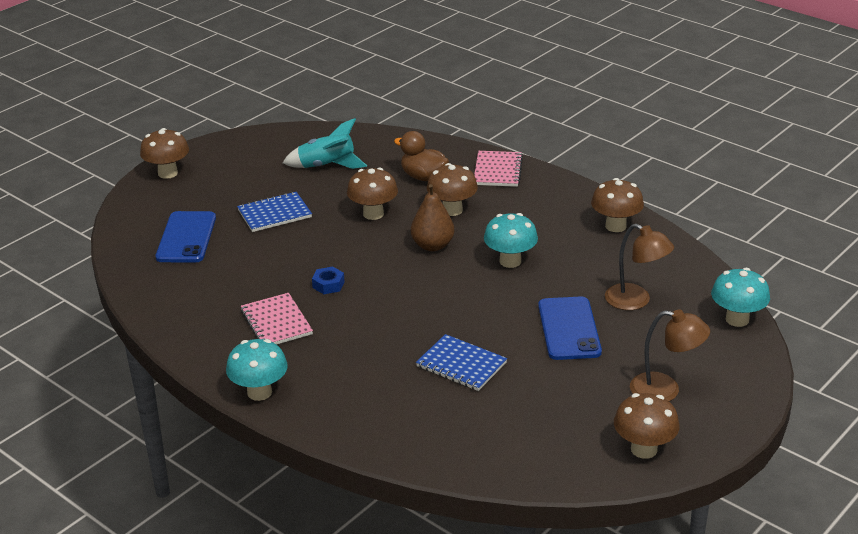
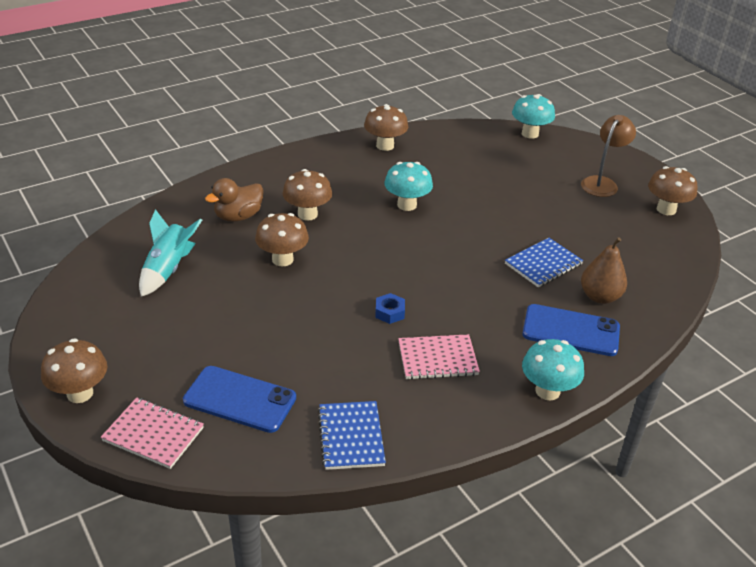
camera: 75 degrees left, 5 degrees up
blue notebook [237,192,312,232] -> blue notebook moved to [318,401,386,470]
brown pear [411,184,454,251] -> brown pear moved to [581,237,627,304]
pink notebook [474,151,523,187] -> pink notebook moved to [101,397,204,469]
blue phone [538,296,602,360] -> blue phone moved to [522,304,620,356]
brown lamp [605,224,674,310] -> none

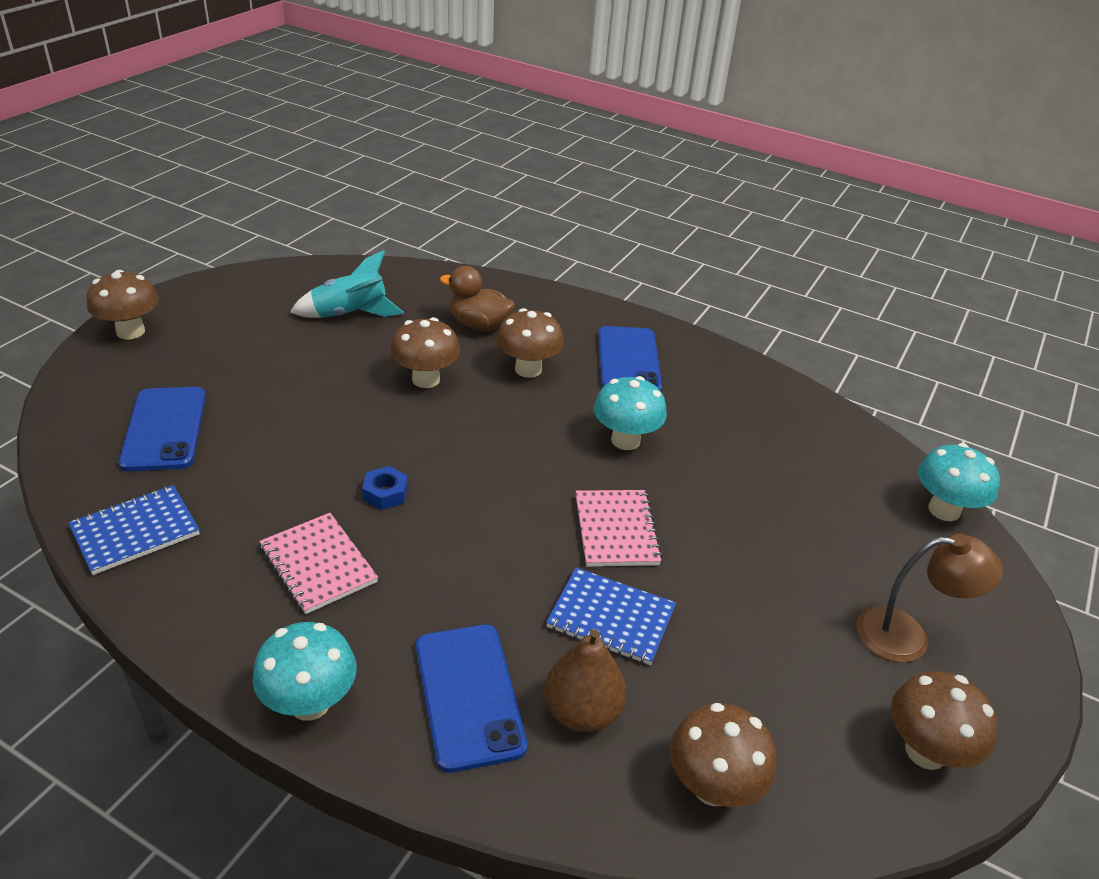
camera: 60 degrees right, 0 degrees up
pink notebook [101,397,204,469] -> pink notebook moved to [576,490,663,567]
brown mushroom [364,104,408,151] -> brown mushroom moved to [670,703,776,807]
none -> blue phone [598,326,662,391]

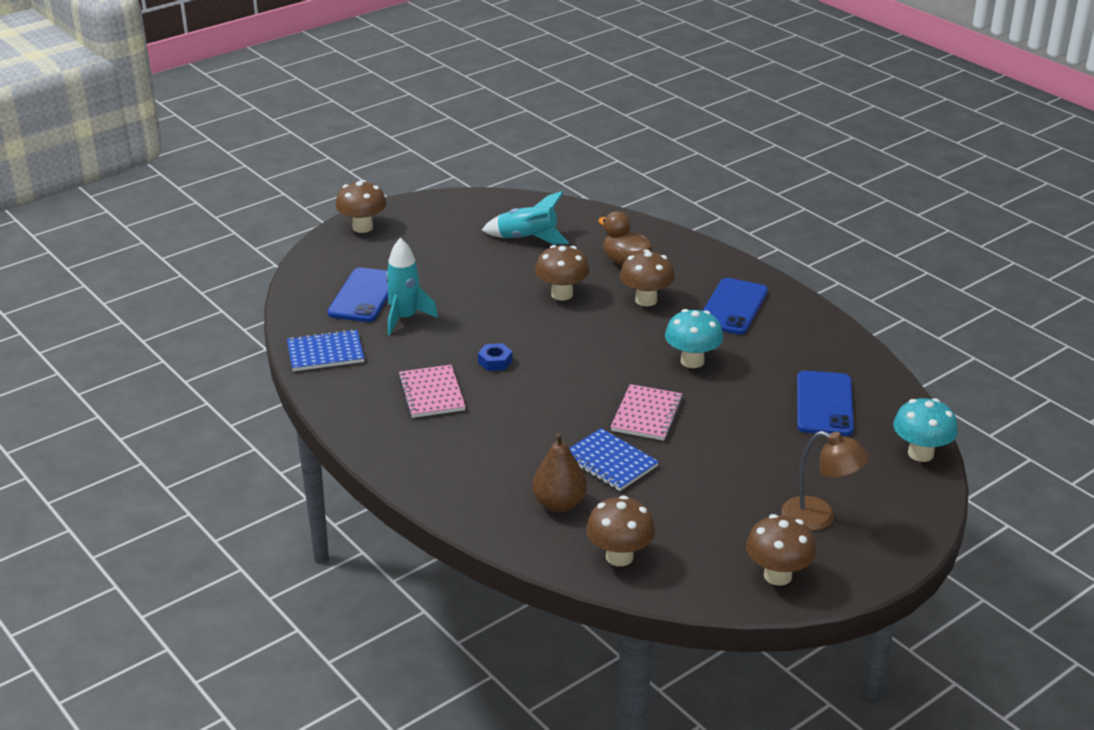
camera: 25 degrees right, 5 degrees down
turquoise mushroom [252,622,357,721] -> none
blue phone [416,625,527,773] -> blue phone moved to [797,371,854,436]
none -> turquoise rocket [386,238,438,335]

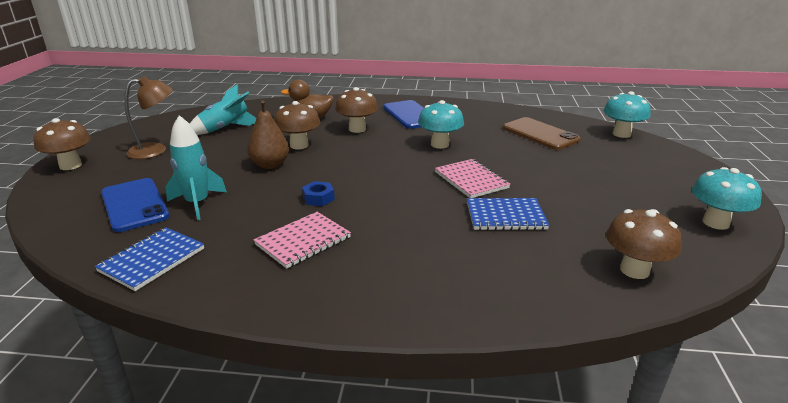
camera: 45 degrees left, 5 degrees down
pink notebook [398,365,466,418] -> pink notebook turned 75 degrees counterclockwise [254,212,351,269]
brown pear [532,433,587,512] -> brown pear moved to [247,101,289,169]
brown mushroom [746,514,816,586] -> turquoise mushroom [692,167,762,230]
brown lamp [781,431,869,531] -> brown lamp moved to [125,76,173,159]
blue phone [797,371,854,436] -> brown phone [503,117,580,150]

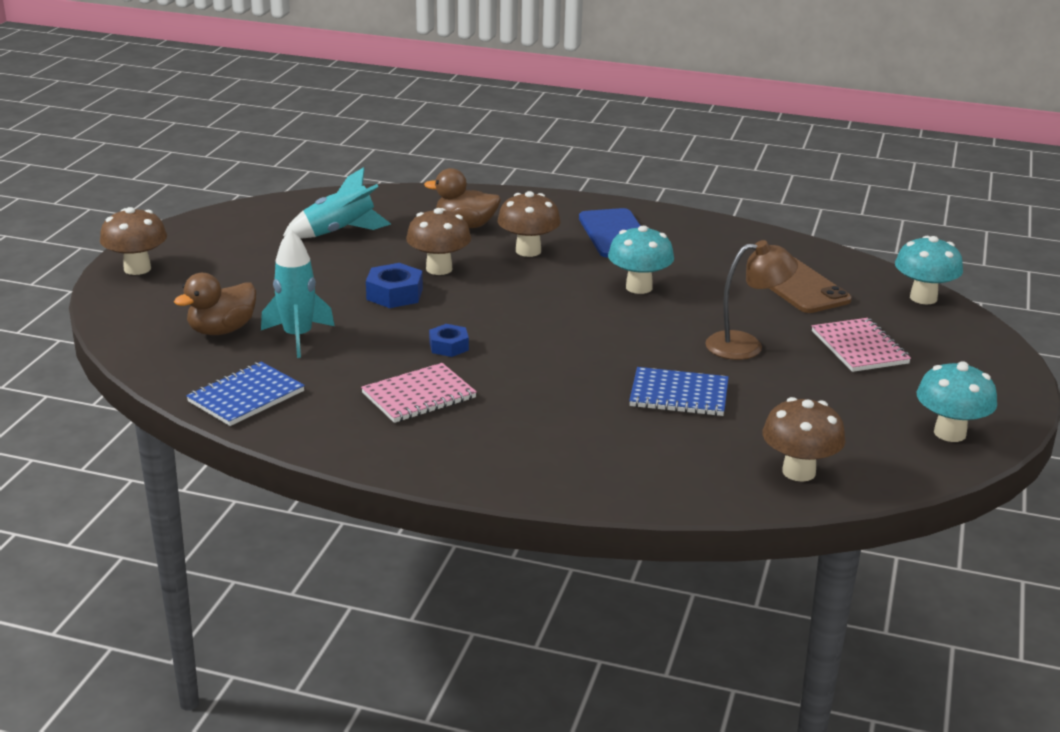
camera: 10 degrees right, 0 degrees up
blue phone [101,178,170,232] -> brown duck [174,273,256,335]
brown lamp [125,76,173,159] -> brown lamp moved to [705,240,798,360]
brown pear [247,101,289,169] -> blue nut [366,263,423,308]
pink notebook [435,159,510,198] -> pink notebook moved to [812,318,911,372]

